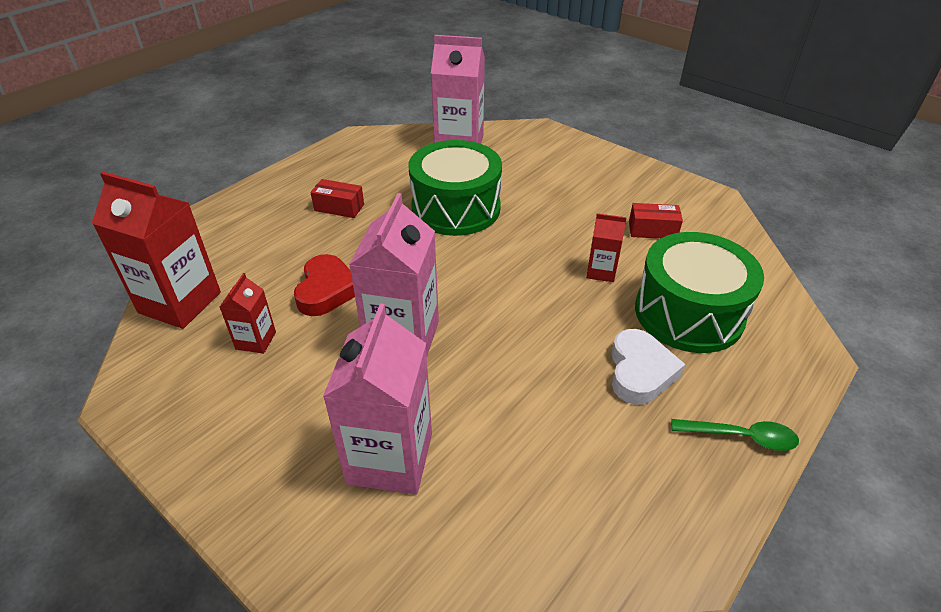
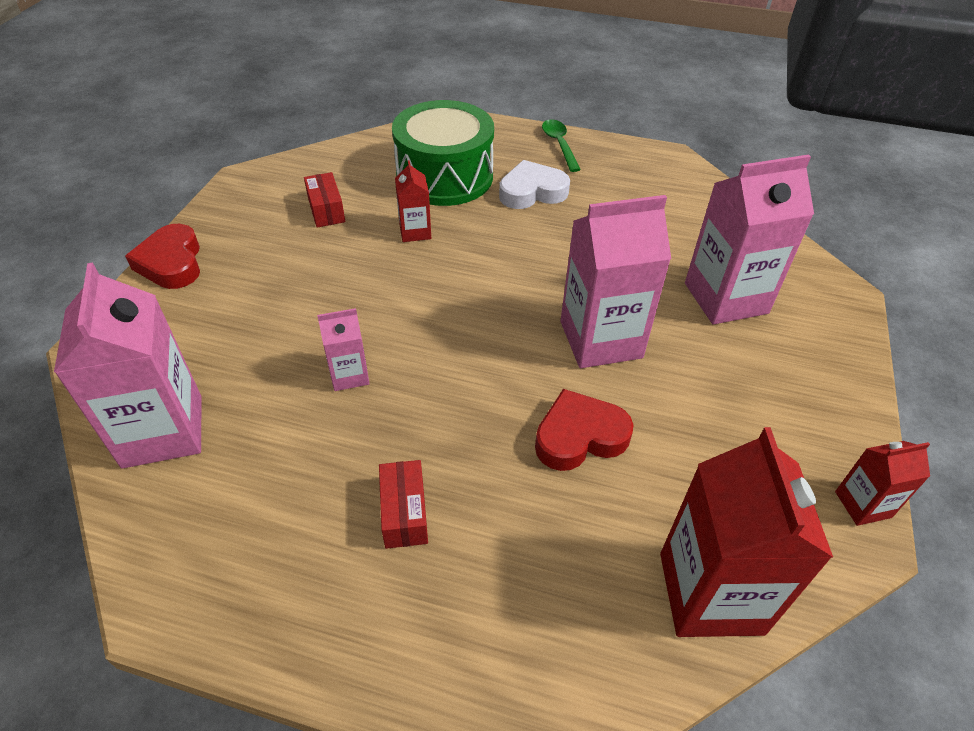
camera: 115 degrees left, 5 degrees up
red carton [220,273,276,354] -> red carton moved to [835,441,930,526]
green drum [409,140,502,236] -> pink carton [317,308,370,391]
none -> red heart [125,224,200,289]

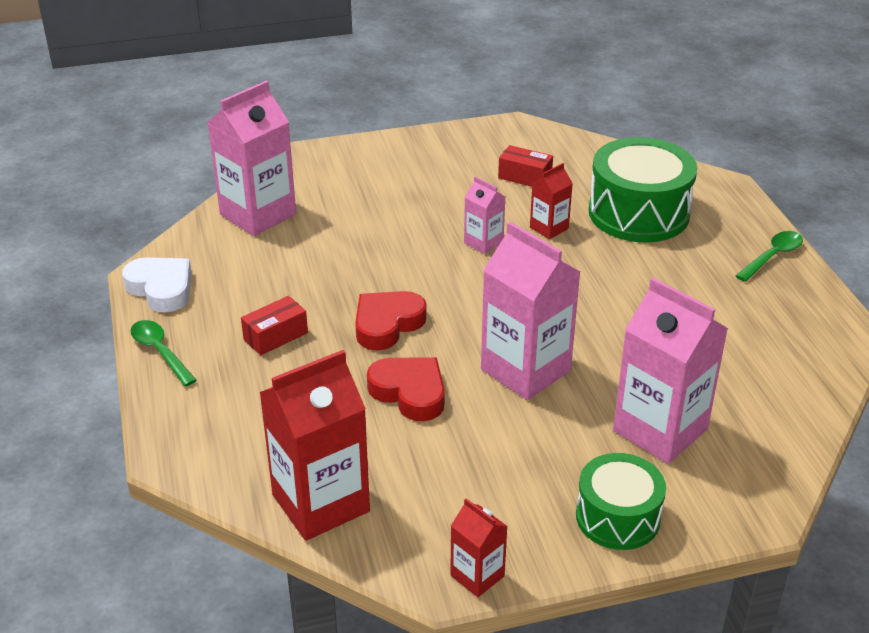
camera: 60 degrees right, 10 degrees down
red heart [125,224,200,289] -> red heart moved to [355,291,427,350]
red box [304,172,345,228] -> red box turned 75 degrees clockwise [498,145,553,187]
pink carton [317,308,370,391] -> pink carton moved to [464,177,505,254]
white heart [499,160,570,209] -> white heart moved to [122,257,192,313]
none -> green spoon [130,320,197,387]
none -> green drum [576,453,666,550]

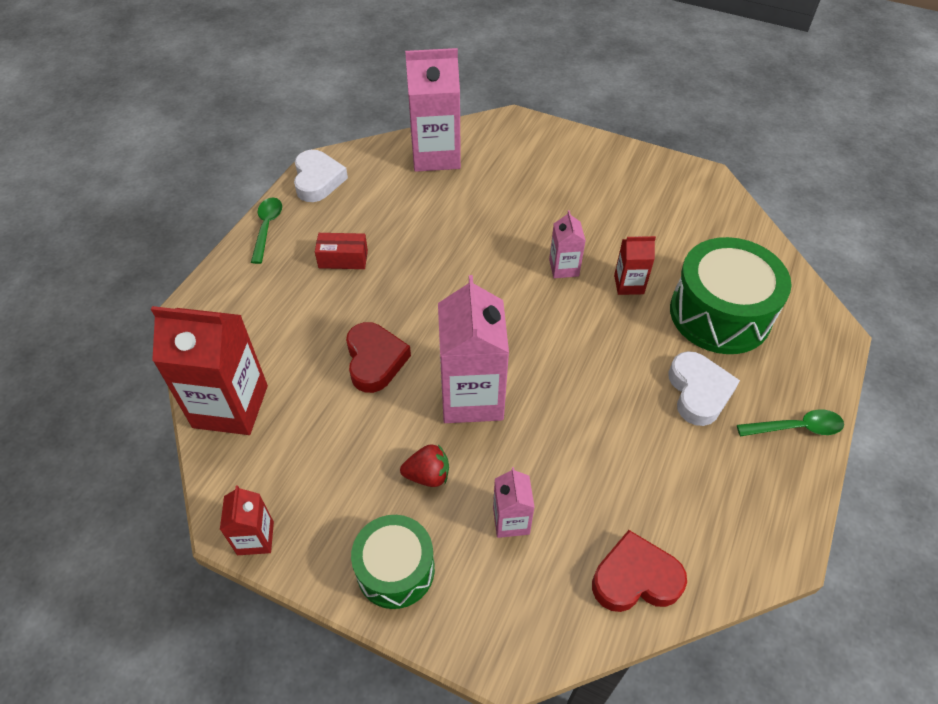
camera: 40 degrees right, 15 degrees up
red heart [355,291,427,350] -> red heart moved to [592,530,687,612]
red box [498,145,553,187] -> none
pink carton [613,278,728,464] -> pink carton [493,467,535,538], size x0.50
none -> red strawberry [400,444,449,487]
none -> white heart [669,351,740,426]

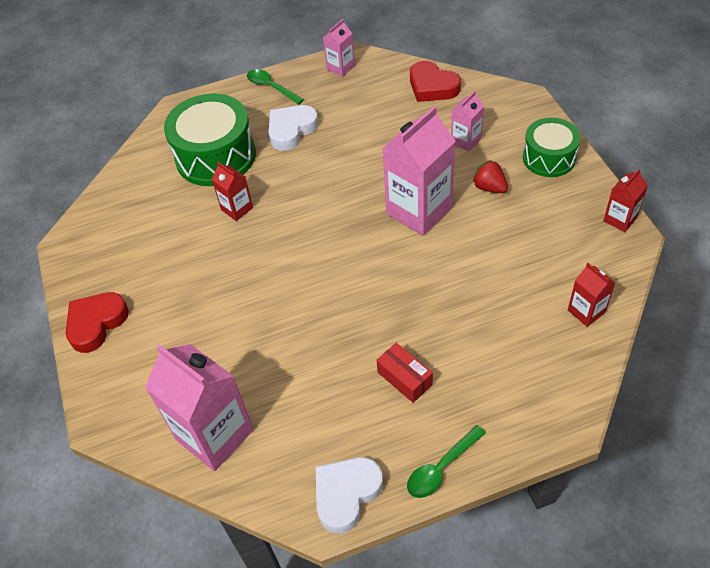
camera: 130 degrees left, 0 degrees up
red carton [151,306,268,435] -> red carton [568,263,615,327], size x0.50
red heart [346,322,411,393] -> red heart moved to [66,292,129,353]
pink carton [549,210,586,278] -> pink carton moved to [323,19,355,77]

